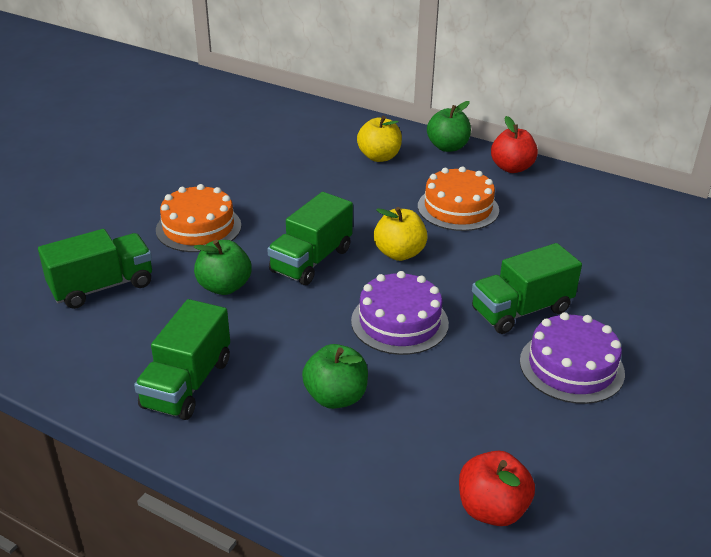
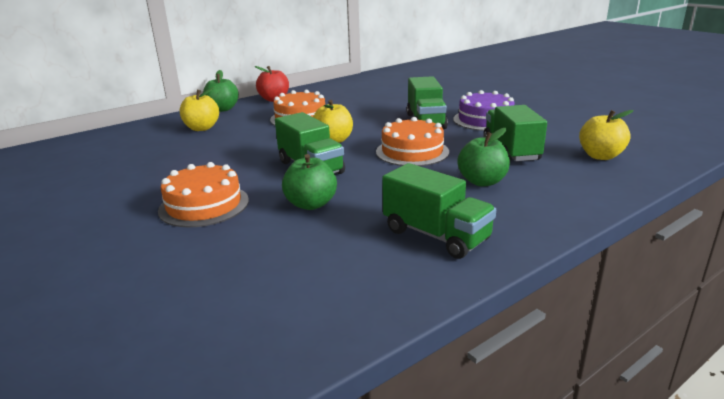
camera: 65 degrees left, 10 degrees down
green truck [38,229,152,309] -> green truck moved to [483,105,547,161]
purple cake [351,271,449,355] -> orange cake [376,117,449,166]
red apple [459,451,535,526] -> yellow apple [579,110,634,160]

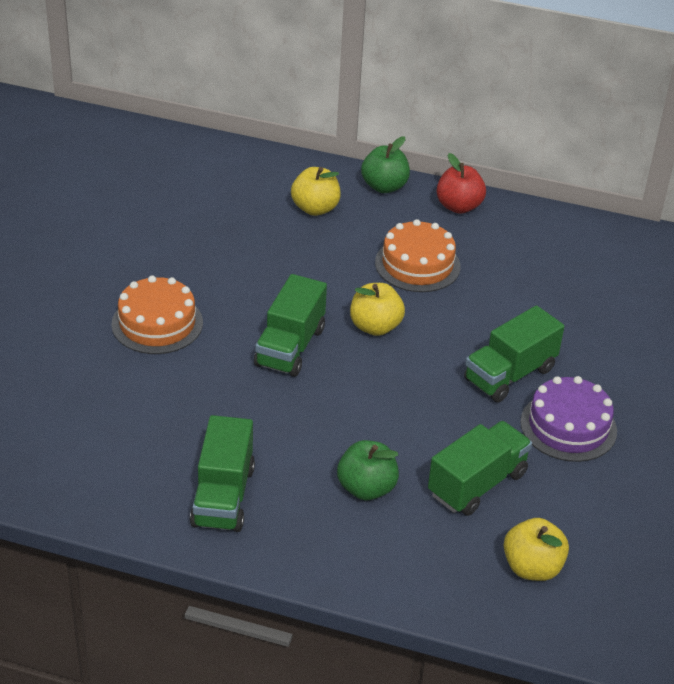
camera: 50 degrees right, 15 degrees up
green apple [282,154,337,210] -> none
orange cake [376,117,449,166] -> none

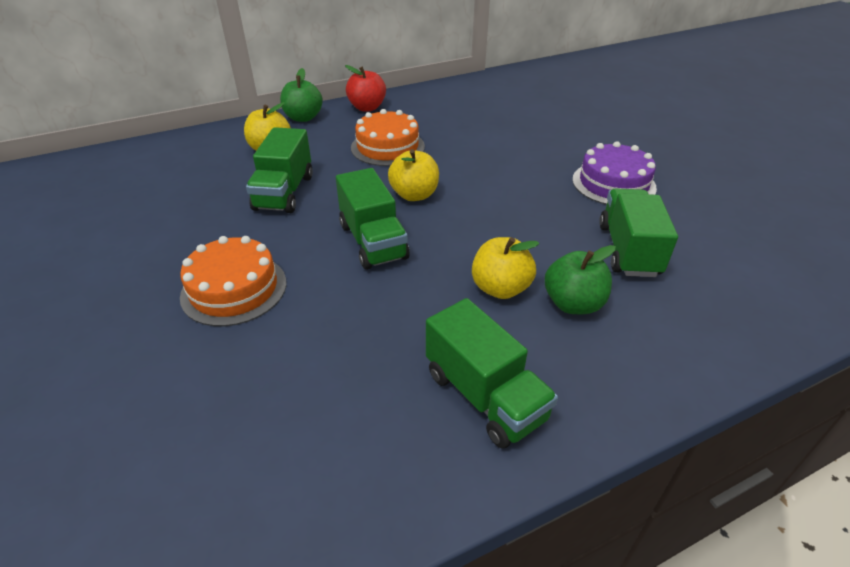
camera: 40 degrees left, 0 degrees up
green truck [464,305,565,402] -> green truck moved to [246,127,313,213]
yellow apple [504,518,569,581] -> yellow apple moved to [472,237,539,299]

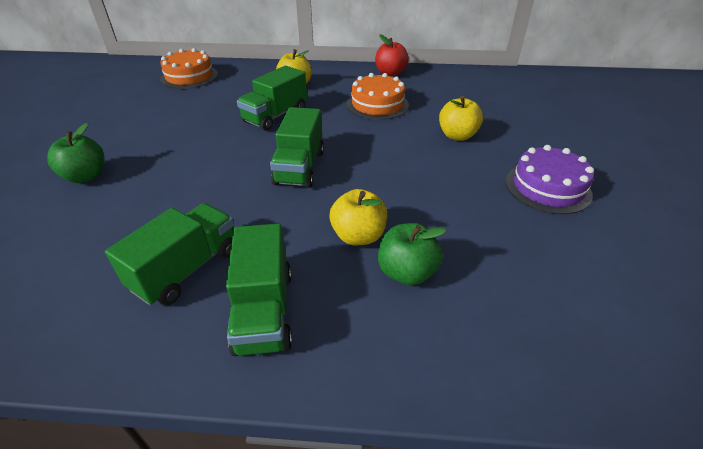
camera: 30 degrees right, 0 degrees up
orange cake [180,236,286,326] -> orange cake moved to [160,48,218,89]
green apple [280,68,323,122] -> green apple moved to [47,123,104,183]
yellow apple [388,149,439,201] -> yellow apple moved to [439,96,483,141]
green truck [599,188,678,277] -> green truck moved to [105,203,234,306]

